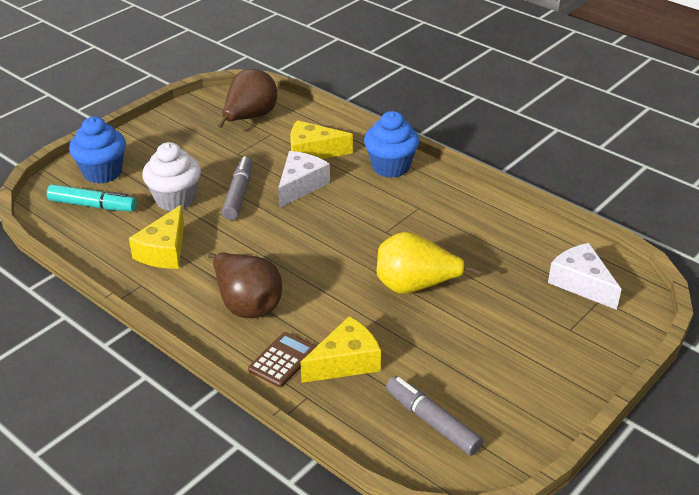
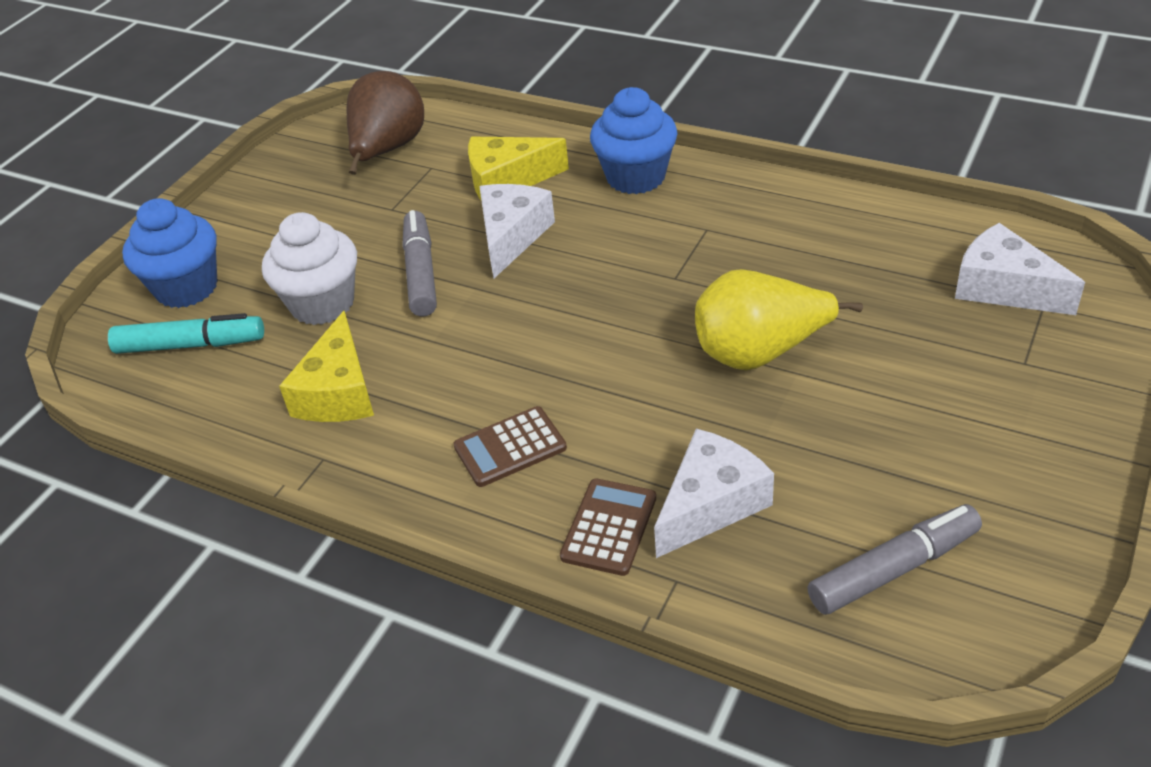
camera: 10 degrees left, 5 degrees up
brown pear [208,253,282,318] -> brown calculator [453,406,567,487]
yellow cheese [300,316,381,383] -> white cheese [654,428,774,558]
grey marker [386,376,483,456] -> grey marker turned 120 degrees clockwise [807,504,982,615]

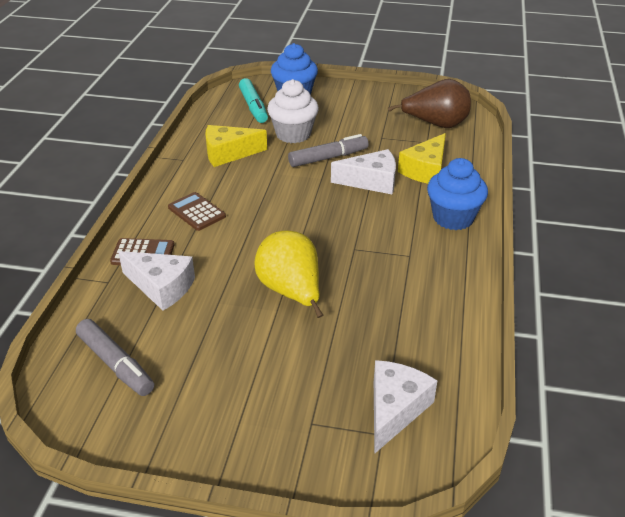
camera: 70 degrees right, 5 degrees down
yellow cheese [468,137,569,200] -> yellow cheese turned 120 degrees counterclockwise [398,133,446,184]

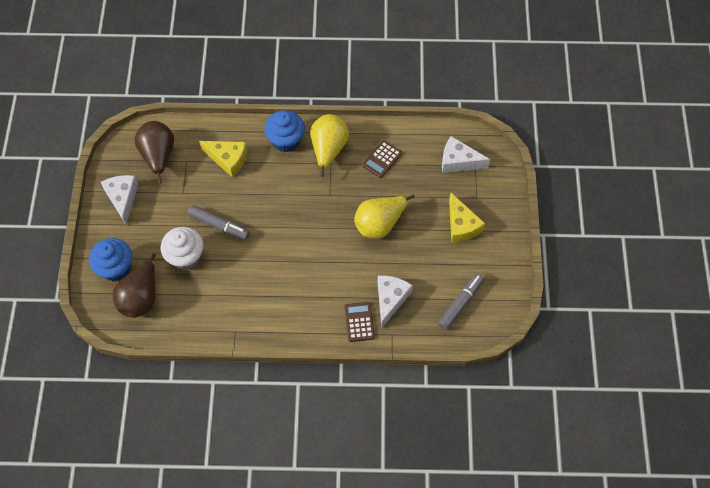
camera: 100 degrees left, 25 degrees up
brown calculator [168,192,226,231] -> brown calculator moved to [362,140,402,178]
yellow cheese [205,125,267,167] -> yellow cheese moved to [449,193,485,243]
turquoise marker [239,78,268,123] -> brown pear [113,253,156,318]
grey marker [288,134,369,167] -> grey marker turned 150 degrees clockwise [188,205,250,240]
white cheese [331,149,396,194] -> white cheese moved to [101,175,138,224]
none -> yellow pear [310,114,349,177]

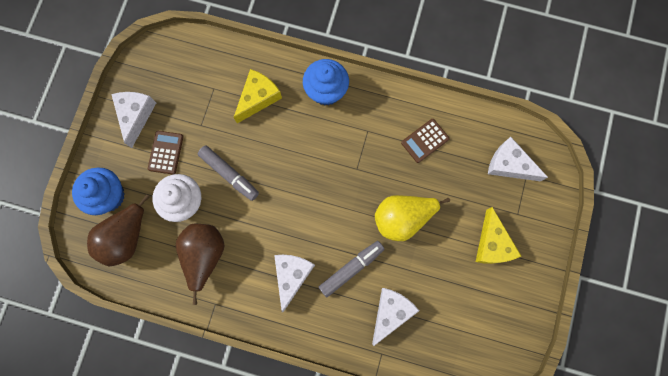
camera: 15 degrees right, 15 degrees up
brown pear [134,121,174,184] -> brown pear moved to [176,224,224,305]
yellow cheese [199,141,247,178] -> yellow cheese turned 90 degrees counterclockwise [233,69,282,123]
yellow pear [310,114,349,177] -> none
brown calculator [345,302,375,342] -> brown calculator moved to [148,131,183,175]
grey marker [438,273,484,330] -> grey marker moved to [319,241,384,297]
none -> white cheese [274,255,315,312]

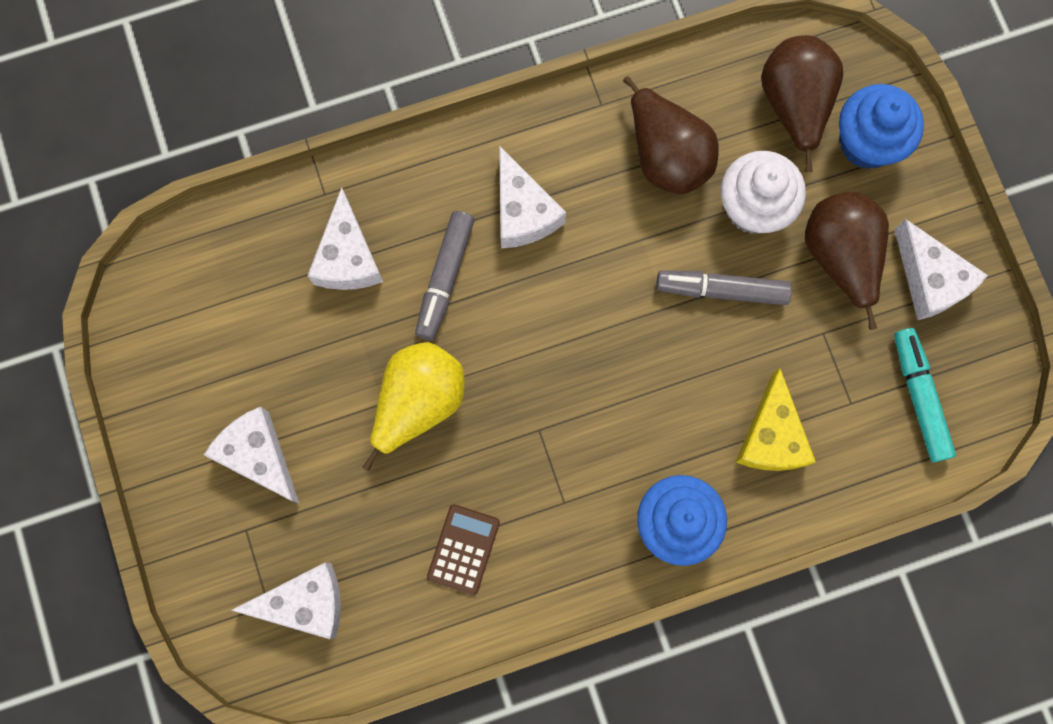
camera: 145 degrees right, 0 degrees up
brown calculator [148,131,183,175] -> brown pear [805,192,889,330]
yellow cheese [476,207,521,264] -> white cheese [204,407,299,503]
none -> turquoise marker [894,328,956,462]

